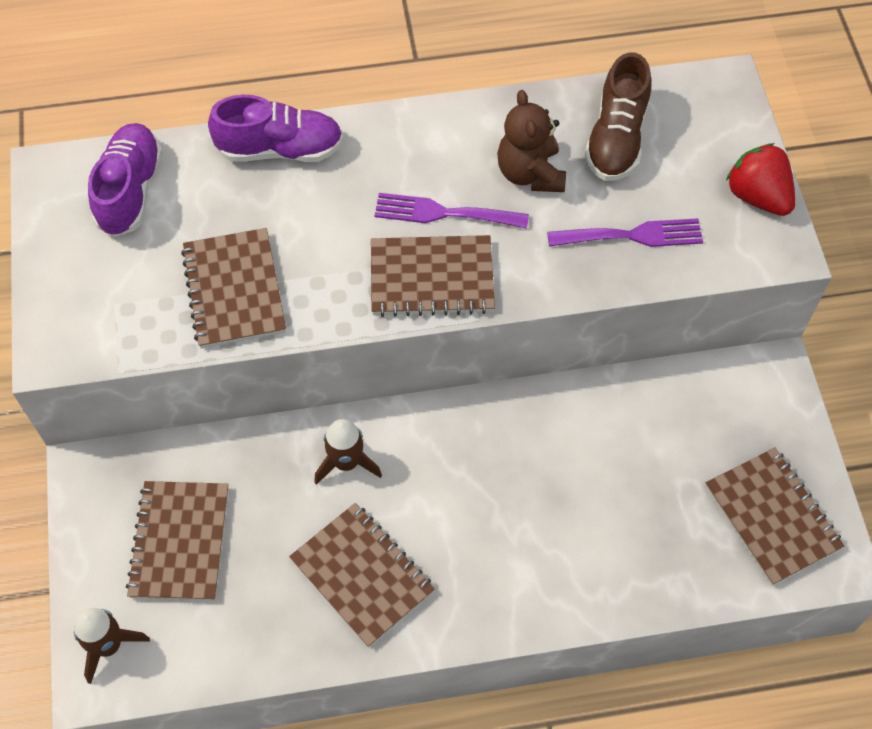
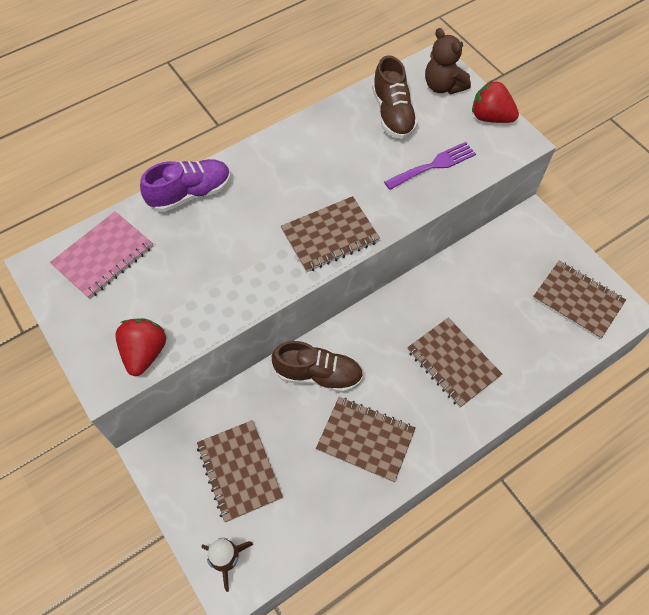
camera: 25 degrees left, 0 degrees up
purple shoe [88,123,163,237] -> pink notebook [50,211,153,299]
brown notebook [181,228,286,349] -> brown notebook moved to [407,318,502,408]
brown rocket [314,419,382,485] -> brown shoe [272,341,363,393]
purple fork [375,193,529,229] -> none
brown teddy bear [497,90,566,192] -> brown teddy bear moved to [425,28,471,94]
none -> red strawberry [115,318,166,376]

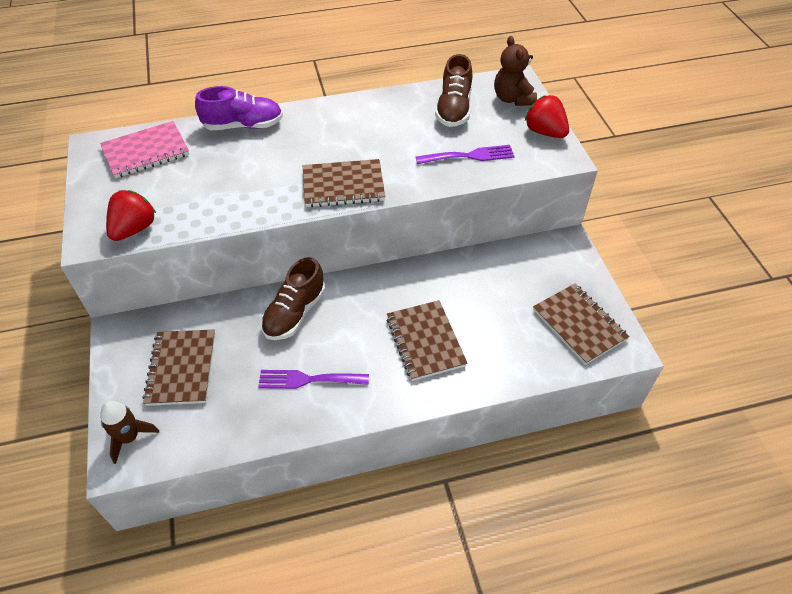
camera: 20 degrees right, 10 degrees down
brown shoe [272,341,363,393] -> brown shoe turned 90 degrees clockwise [261,257,325,340]
brown notebook [316,397,416,482] -> purple fork [258,370,369,389]

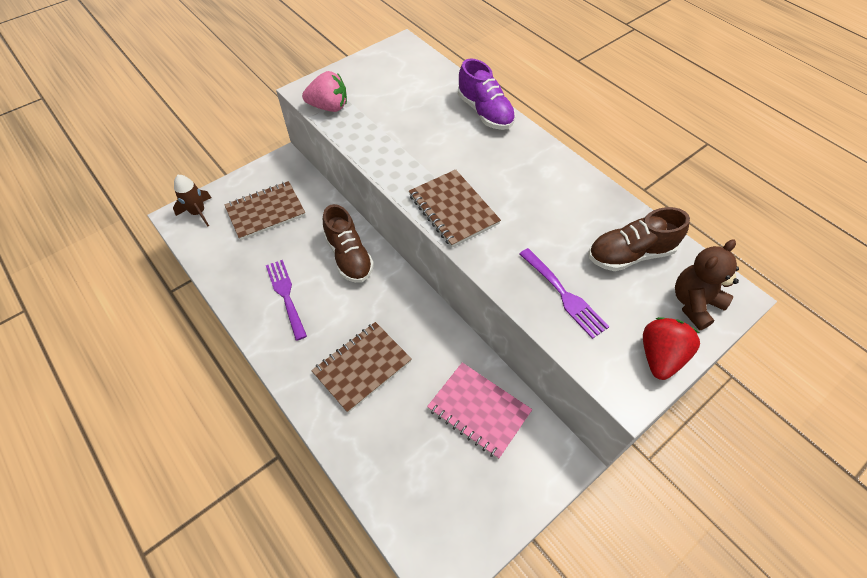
camera: 65 degrees right, 5 degrees up
pink notebook [100,121,190,178] -> pink notebook moved to [427,362,532,459]
red strawberry [106,190,156,241] -> pink strawberry [302,71,347,112]
brown shoe [261,257,325,340] -> brown shoe turned 120 degrees counterclockwise [323,204,374,283]
brown notebook [533,284,630,365] -> none

